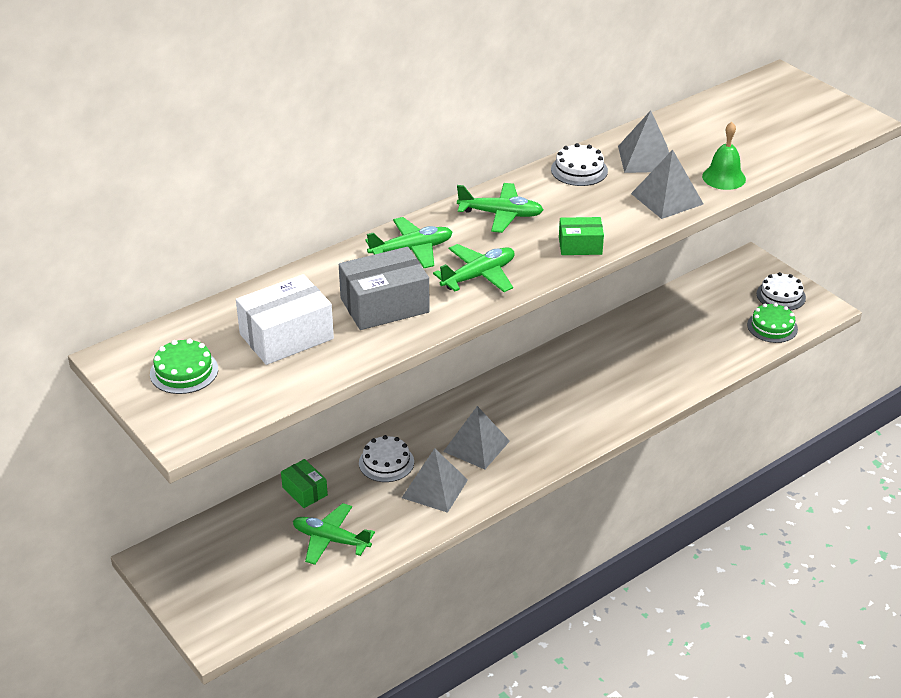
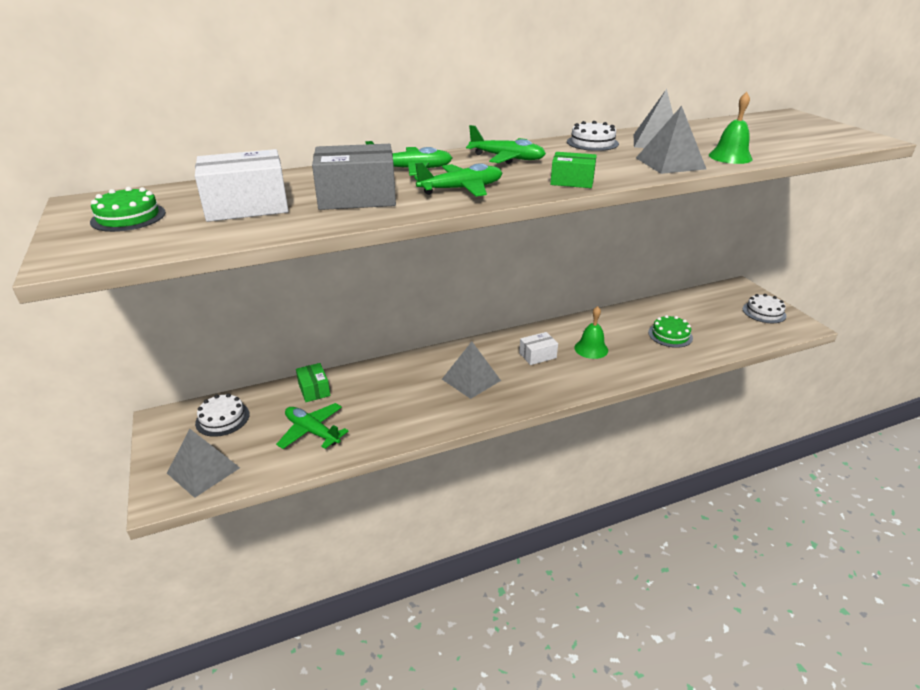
camera: 15 degrees right, 5 degrees down
white cake [359,435,414,482] -> white cake moved to [195,394,250,437]
grey pyramid [402,448,468,513] -> grey pyramid moved to [167,429,240,498]
green cake [747,303,798,343] -> green cake moved to [648,315,693,348]
none -> white box [519,332,558,365]
none -> green bell [574,306,608,359]

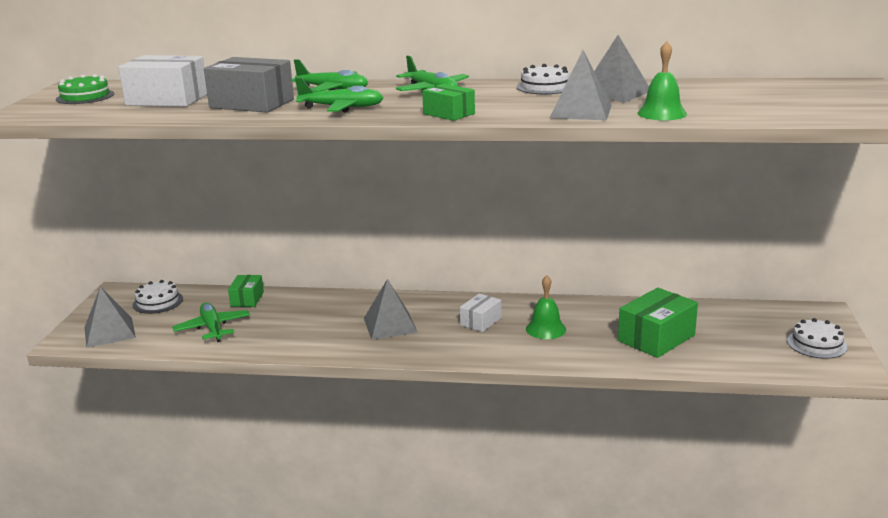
camera: 30 degrees right, 10 degrees down
white box [519,332,558,365] -> white box turned 60 degrees counterclockwise [460,293,502,332]
green cake [648,315,693,348] -> green box [618,288,698,358]

